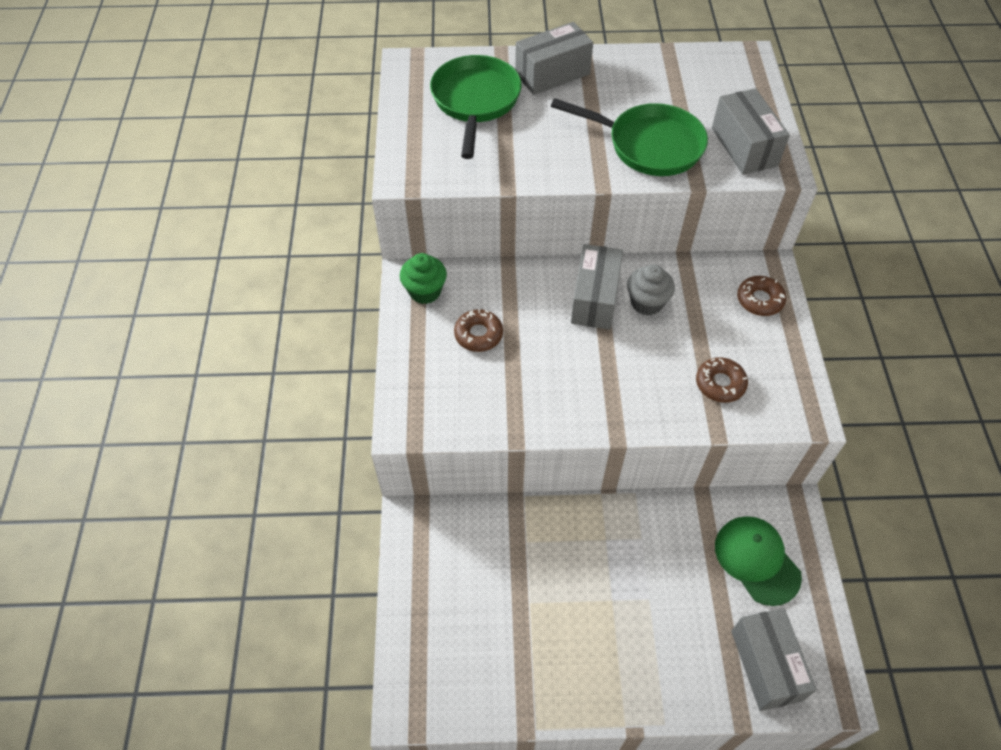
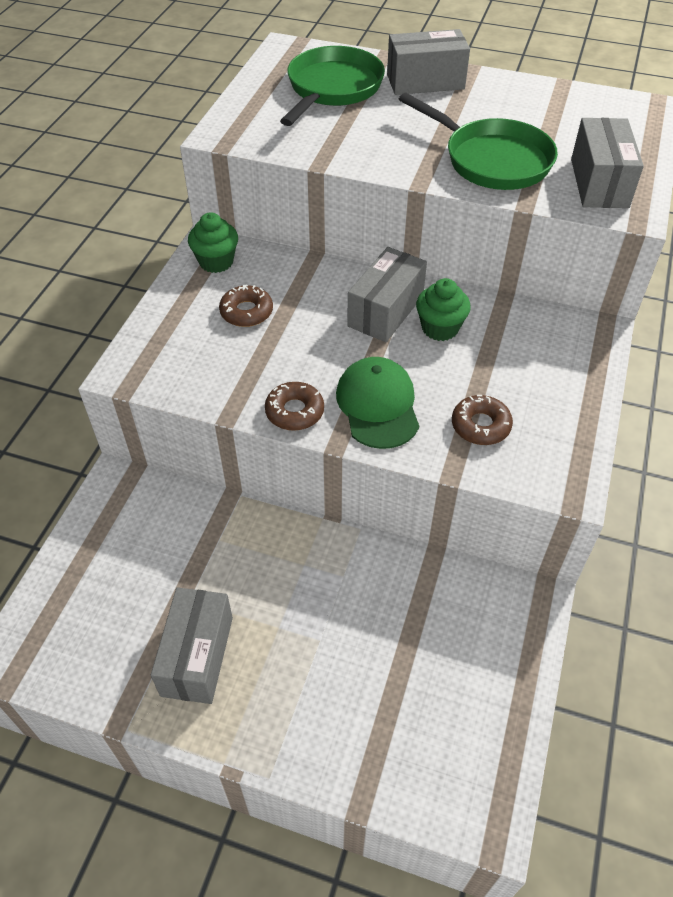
camera: 20 degrees right, 5 degrees down
grey cupcake [627,265,675,316] -> green cupcake [416,278,471,341]
green cap [715,516,802,606] -> green cap moved to [336,357,419,449]
grey box [731,608,817,711] -> grey box moved to [151,587,233,704]
brown donut [737,276,786,316] -> brown donut moved to [265,382,324,431]

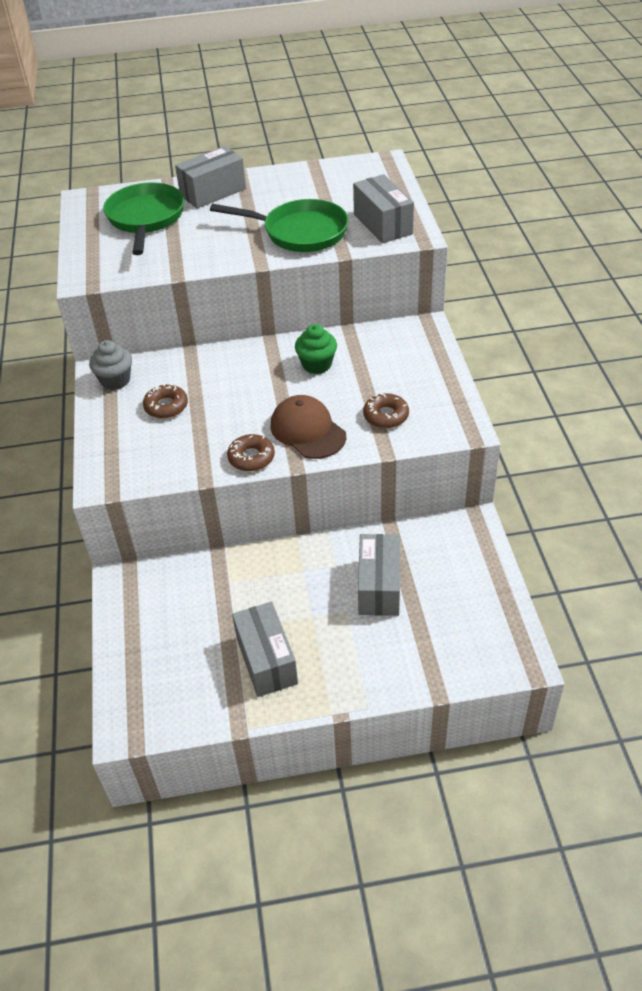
camera: 25 degrees left, 5 degrees down
green cupcake [188,212,238,273] -> grey cupcake [89,340,132,390]
green cap [336,357,419,449] -> brown cap [270,395,346,459]
grey box [347,247,427,342] -> grey box moved to [358,534,400,616]

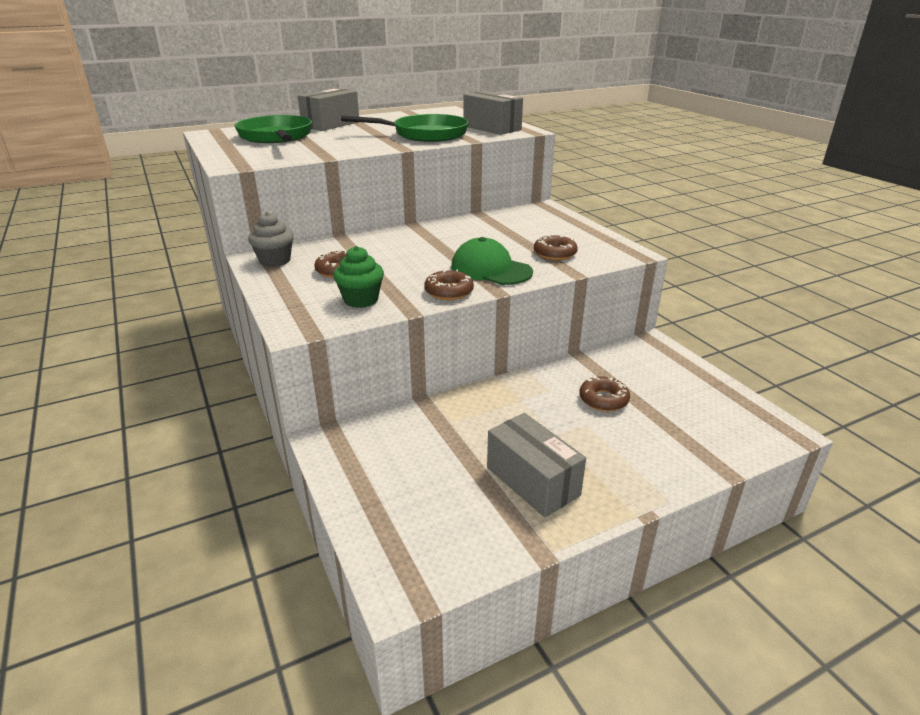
camera: 20 degrees left, 15 degrees down
brown cap [270,395,346,459] -> green cap [451,237,533,285]
green cupcake [295,324,337,374] -> green cupcake moved to [333,246,384,308]
grey box [358,534,400,616] -> brown donut [579,376,630,411]

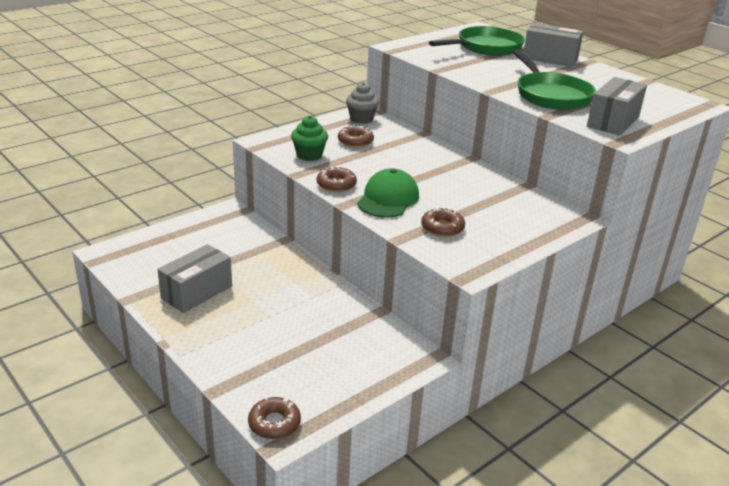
camera: 75 degrees right, 0 degrees up
brown donut [579,376,630,411] -> brown donut moved to [248,397,301,439]

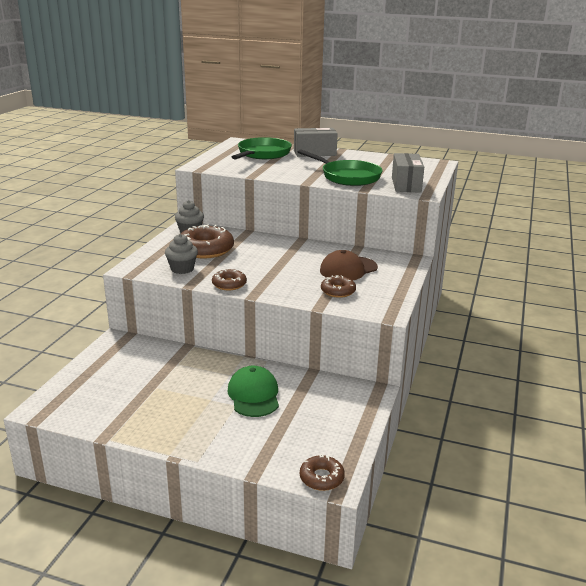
camera: 30 degrees left, 5 degrees down
grey box [157,244,232,313] -> none
green cupcake [291,115,328,161] -> grey cupcake [165,234,198,274]
brown donut [338,125,374,148] -> brown donut [181,224,234,258], size x1.81
green cap [357,168,419,218] -> green cap moved to [227,366,279,417]
none -> brown cap [320,250,378,280]

